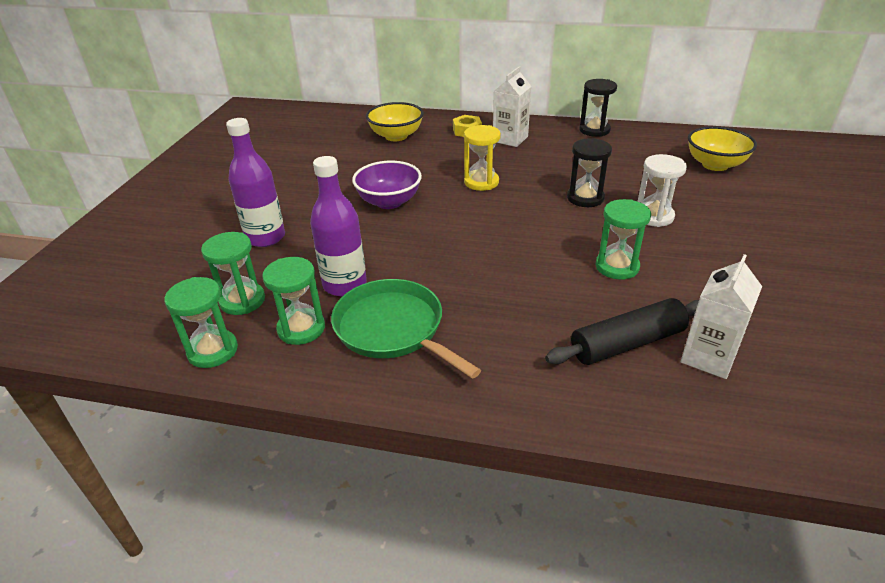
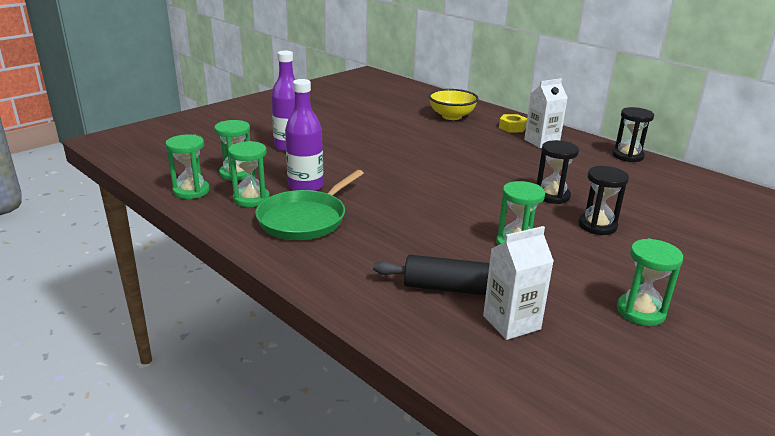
camera: 30 degrees right, 10 degrees down
green pan [331,279,481,379] -> green pan turned 135 degrees counterclockwise [255,170,364,240]
purple bowl [352,161,422,209] -> none
yellow hourglass [464,125,501,191] -> none
white hourglass [638,154,687,227] -> black hourglass [578,166,629,235]
yellow bowl [688,126,757,171] -> none
none -> green hourglass [617,238,683,326]

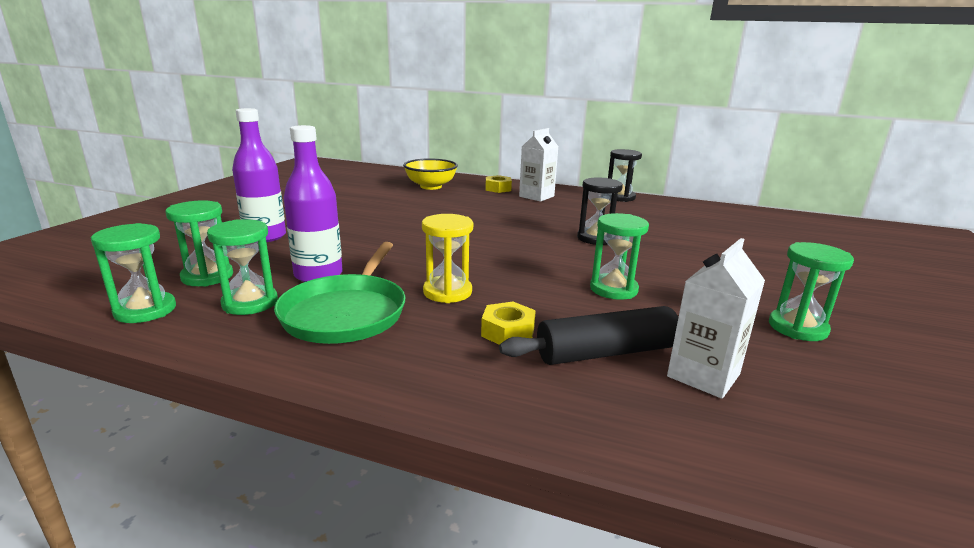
camera: 25 degrees left, 5 degrees down
black hourglass [578,166,629,235] -> none
none -> yellow hourglass [422,214,473,303]
none -> yellow nut [481,302,536,344]

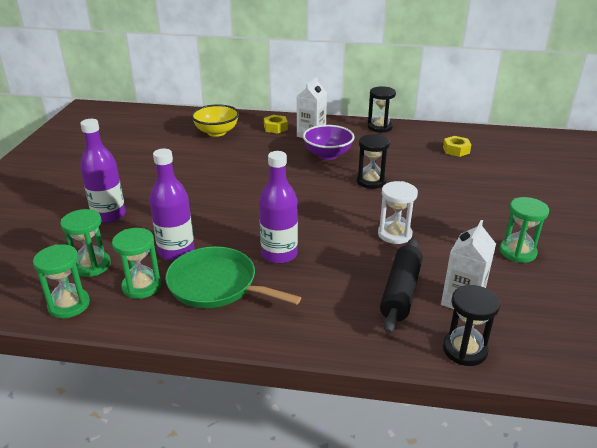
camera: 10 degrees left, 10 degrees up
green pan [274,242,405,344] -> green pan turned 120 degrees clockwise [165,246,301,308]
yellow hourglass [422,214,473,303] -> purple bottle [259,151,298,264]
yellow nut [481,302,536,344] -> yellow nut moved to [443,136,471,157]
black rolling pin [499,306,678,365] -> black rolling pin turned 45 degrees counterclockwise [380,238,423,334]
green hourglass [590,213,649,300] -> white hourglass [378,181,418,244]
none -> purple bowl [303,125,355,160]
none -> black hourglass [443,285,500,366]

